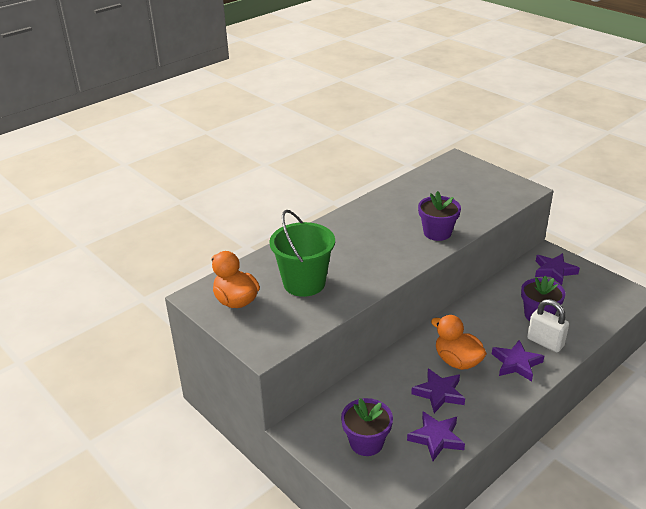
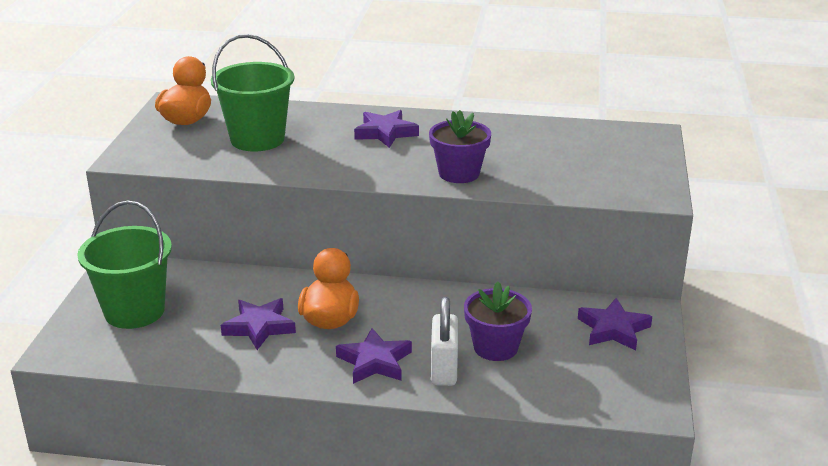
camera: 50 degrees right, 5 degrees down
purple flower pot [341,398,393,456] -> green bucket [77,200,172,329]
purple star [407,411,465,461] -> purple star moved to [354,110,419,148]

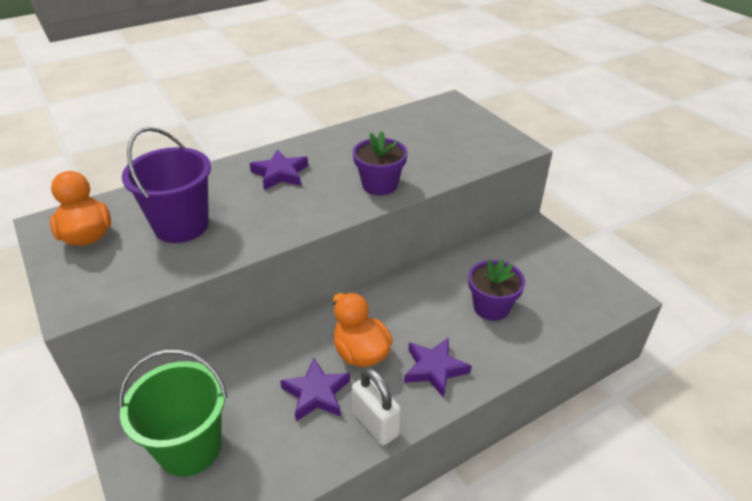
camera: 40 degrees left, 10 degrees up
green bucket [211,34,294,151] -> purple bucket [122,127,211,243]
white padlock [431,297,458,386] -> white padlock moved to [352,368,401,445]
purple star [578,298,652,351] -> none

